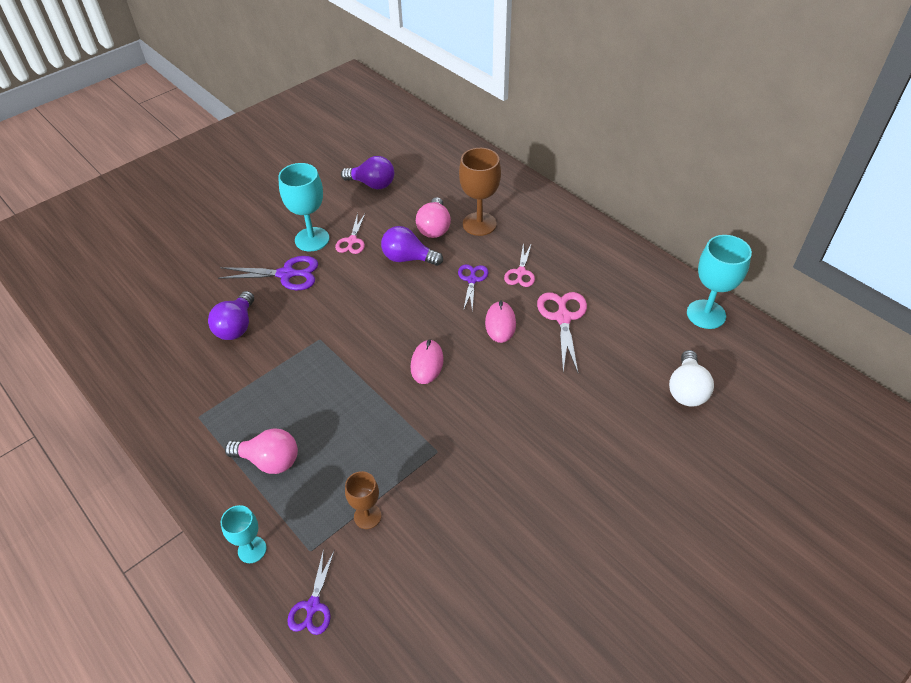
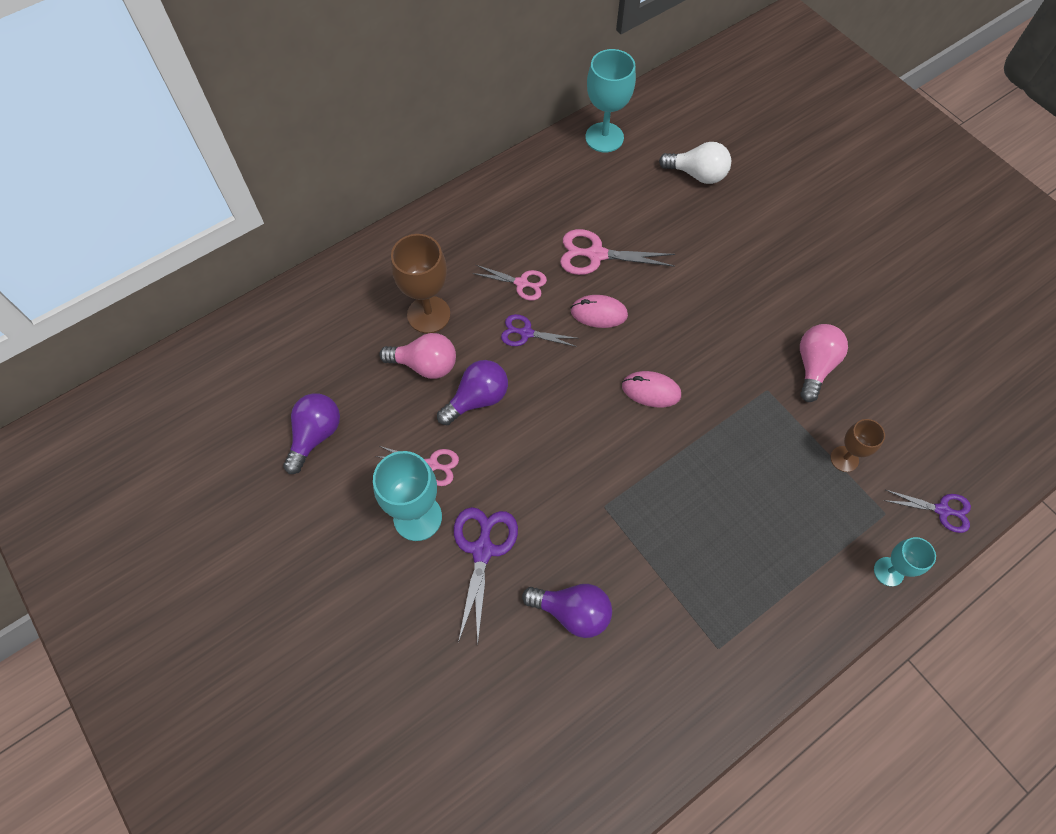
camera: 85 degrees left, 15 degrees up
pink light bulb [225,428,298,474] -> pink light bulb moved to [800,324,848,402]
purple light bulb [381,226,443,266] -> purple light bulb turned 150 degrees counterclockwise [437,360,508,425]

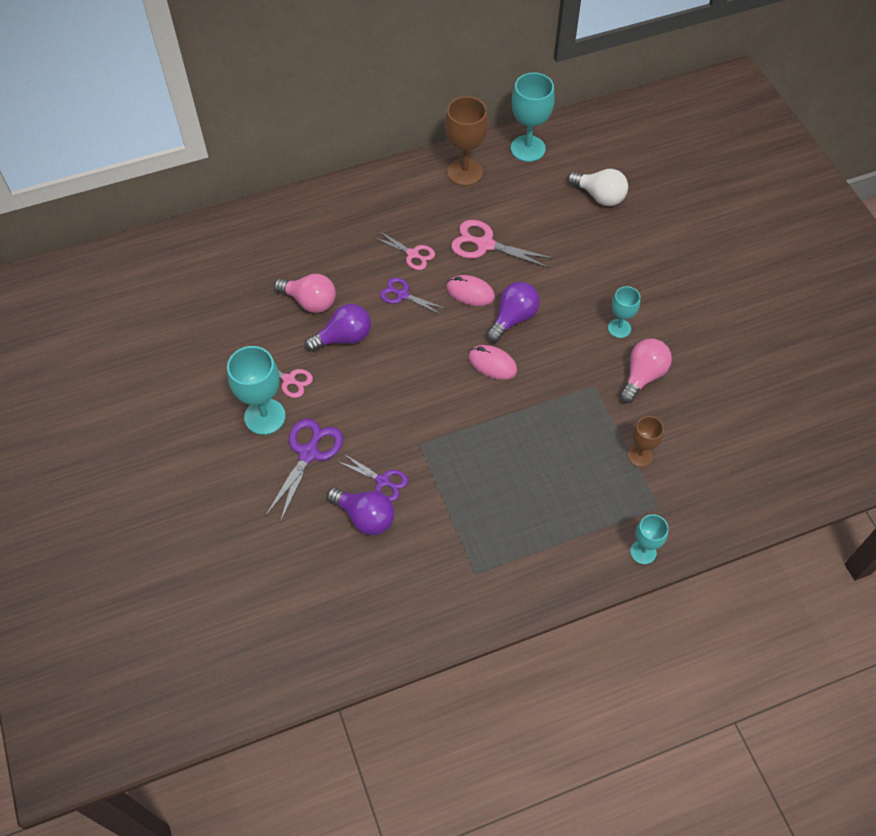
camera: 15 degrees right, 5 degrees down
purple light bulb [283,393,340,474] -> purple light bulb moved to [486,282,540,342]
brown goblet [391,234,450,333] -> brown goblet moved to [445,96,488,186]
purple scissors [883,490,971,533] -> purple scissors moved to [337,454,408,501]
none -> turquoise goblet [608,286,640,338]

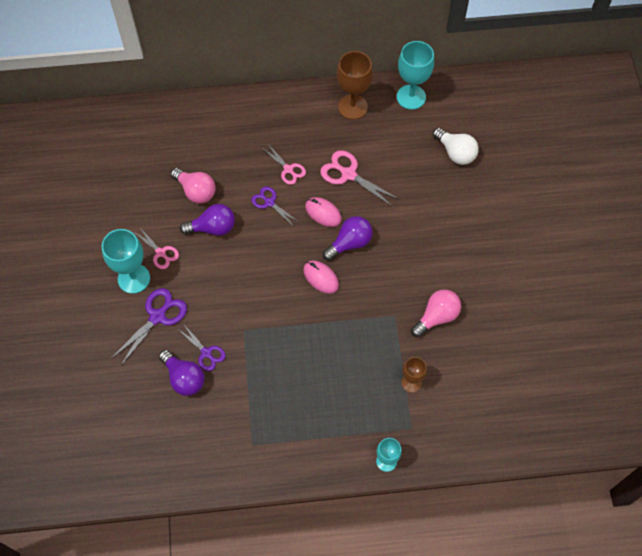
camera: 15 degrees right, 5 degrees up
turquoise goblet [608,286,640,338] -> none

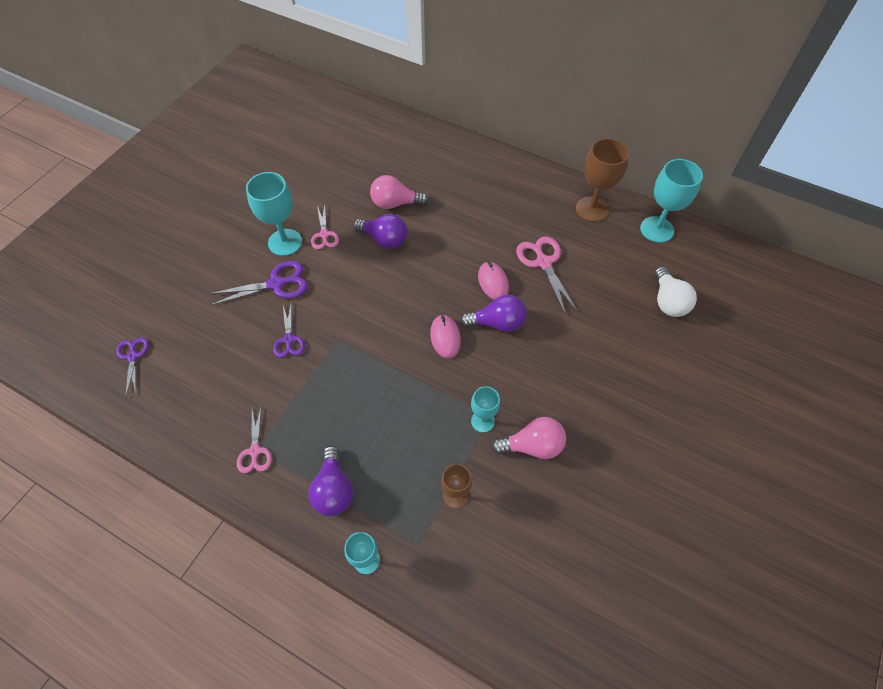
camera: 35 degrees right, 5 degrees down
purple light bulb [159,350,205,396] -> purple light bulb moved to [308,445,353,516]
pink light bulb [171,168,216,204] -> pink light bulb turned 105 degrees clockwise [370,175,429,209]
purple scissors [252,187,299,225] -> purple scissors moved to [116,337,149,395]
pink scissors [262,143,306,185] -> pink scissors moved to [237,407,272,473]
none -> turquoise goblet [471,386,500,432]

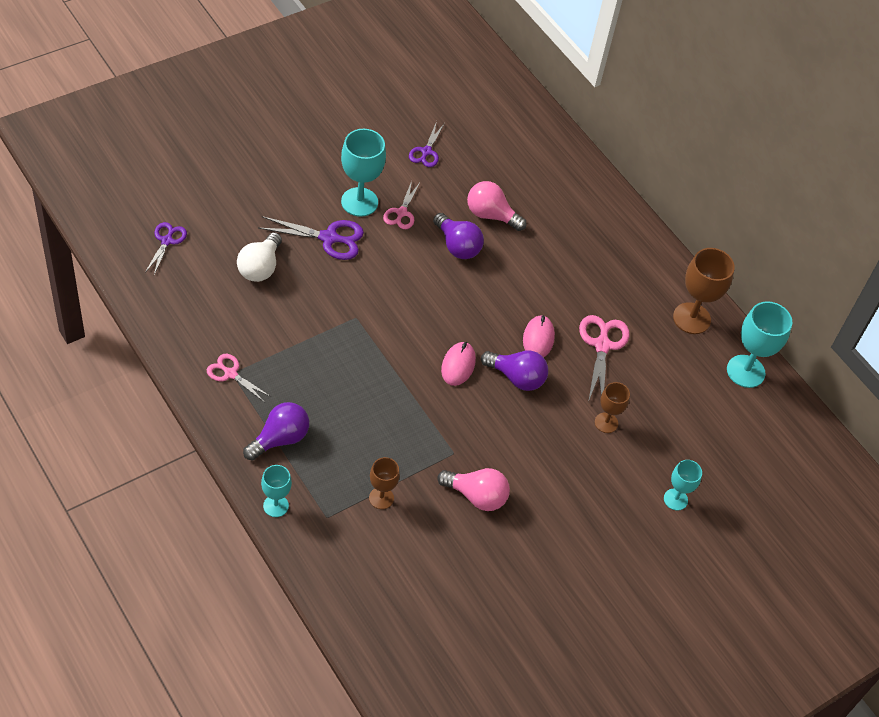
camera: 20 degrees right, 5 degrees down
pink scissors [237,407,272,473] -> pink scissors turned 105 degrees clockwise [207,354,271,402]
purple scissors [273,305,305,358] -> purple scissors moved to [409,121,445,167]
purple light bulb [308,445,353,516] -> purple light bulb turned 150 degrees counterclockwise [243,402,309,461]
turquoise goblet [471,386,500,432] -> turquoise goblet moved to [664,460,702,511]
white light bulb [654,266,697,317] -> white light bulb moved to [237,232,282,282]
none -> brown goblet [595,382,630,433]

